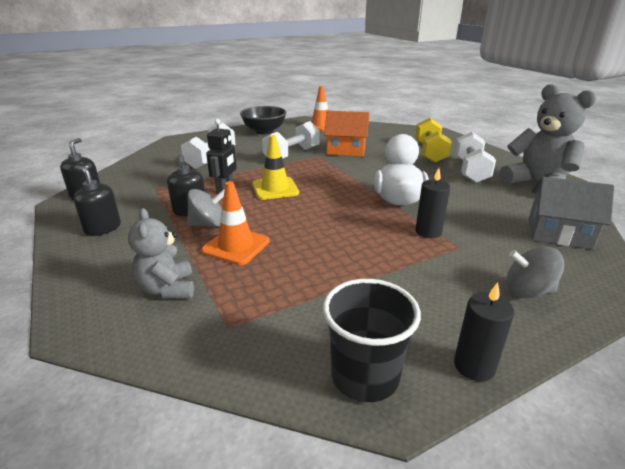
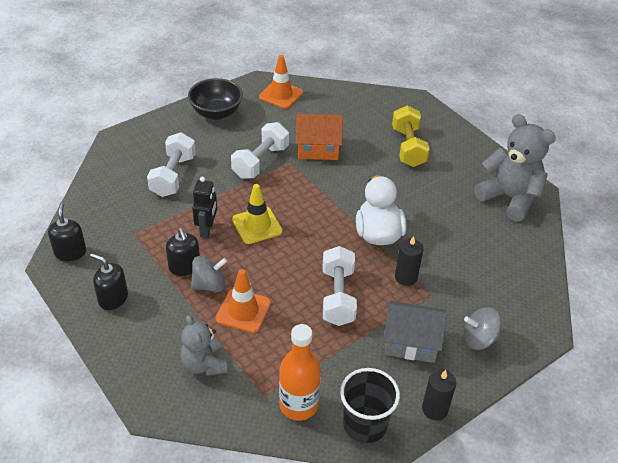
camera: 10 degrees left, 15 degrees up
white dumbbell [454,132,496,183] -> white dumbbell moved to [323,246,357,326]
grey house [528,177,614,249] -> grey house moved to [383,301,447,363]
none -> orange bottle [279,324,321,421]

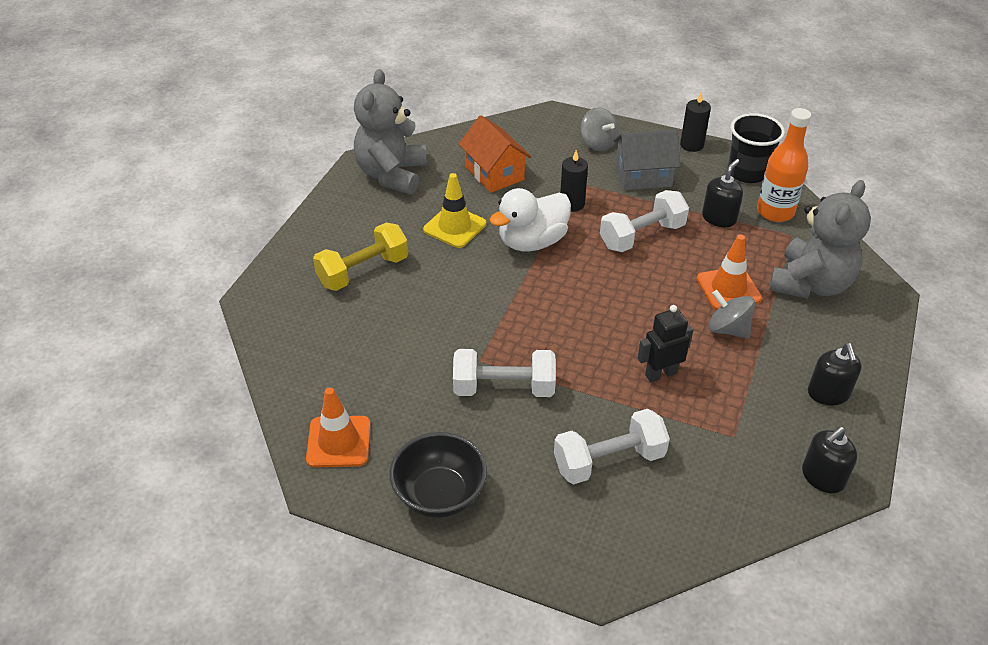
camera: 120 degrees left, 0 degrees up
black soap dispenser [166,228,200,276] -> black soap dispenser moved to [702,159,743,227]
grey teddy bear [180,315,228,376] -> grey teddy bear [769,180,871,299], size x1.66
yellow traffic cone [232,184,283,244] -> yellow traffic cone moved to [423,173,486,248]
orange house [296,114,343,160] -> orange house moved to [459,115,531,193]
grey house [383,301,447,363] -> grey house turned 75 degrees counterclockwise [614,130,680,190]

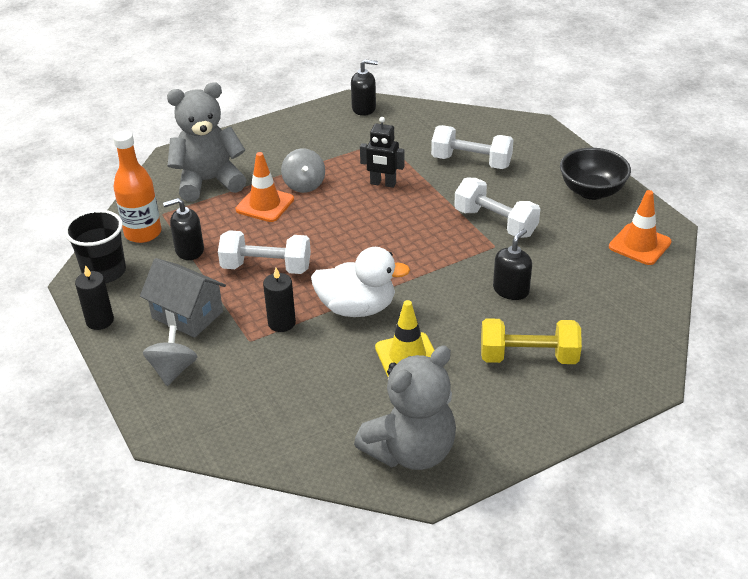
camera: 140 degrees left, 5 degrees down
orange house [459,115,531,193] -> none
black soap dispenser [808,343,862,405] -> black soap dispenser moved to [493,229,532,300]

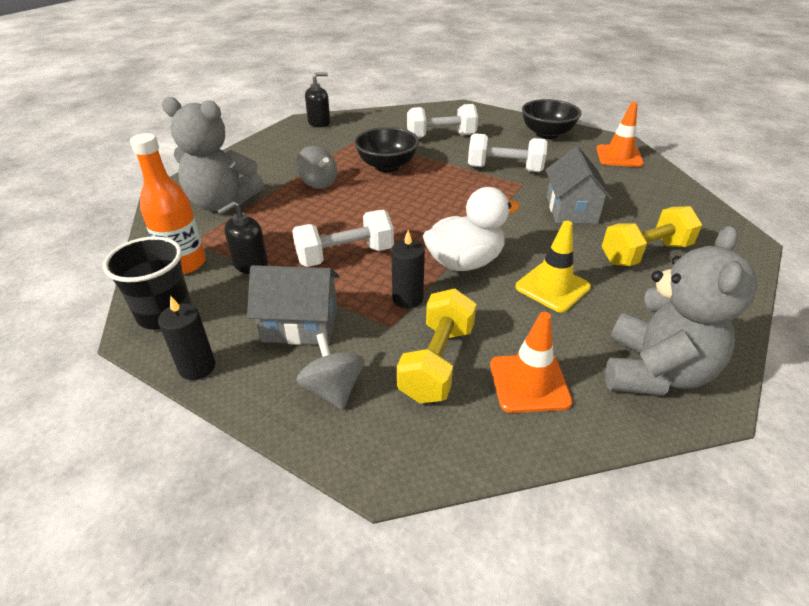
camera: 30 degrees left, 0 degrees up
grey teddy bear [167,82,246,202] -> grey teddy bear turned 120 degrees counterclockwise [162,97,264,211]
orange traffic cone [236,152,294,222] -> orange traffic cone moved to [490,312,572,413]
black robot [360,117,405,188] -> black bowl [354,127,419,172]
black soap dispenser [493,229,532,300] -> grey house [546,146,613,224]
none -> yellow dumbbell [397,288,476,403]

